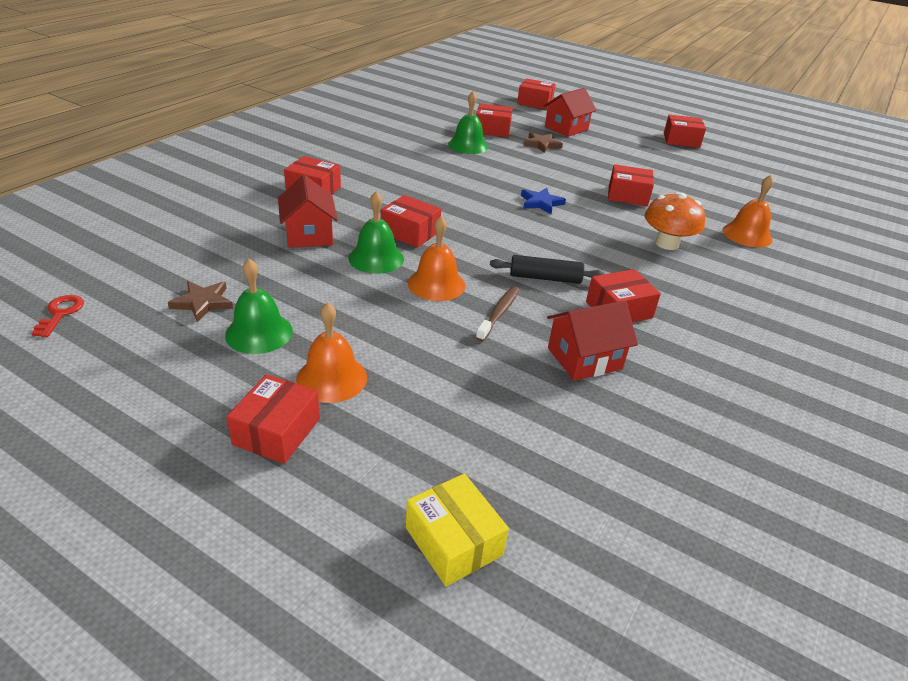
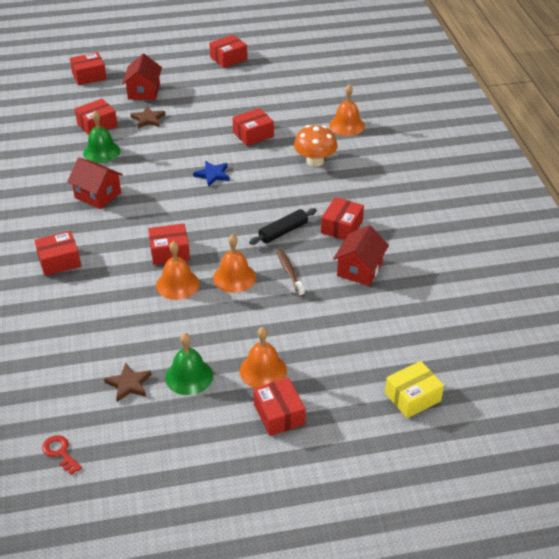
camera: 40 degrees left, 5 degrees up
red house [278,175,338,248] -> red house moved to [67,158,123,209]
green bell [348,191,404,274] -> orange bell [156,241,200,300]
yellow box [406,474,509,586] -> yellow box turned 45 degrees counterclockwise [385,361,444,418]

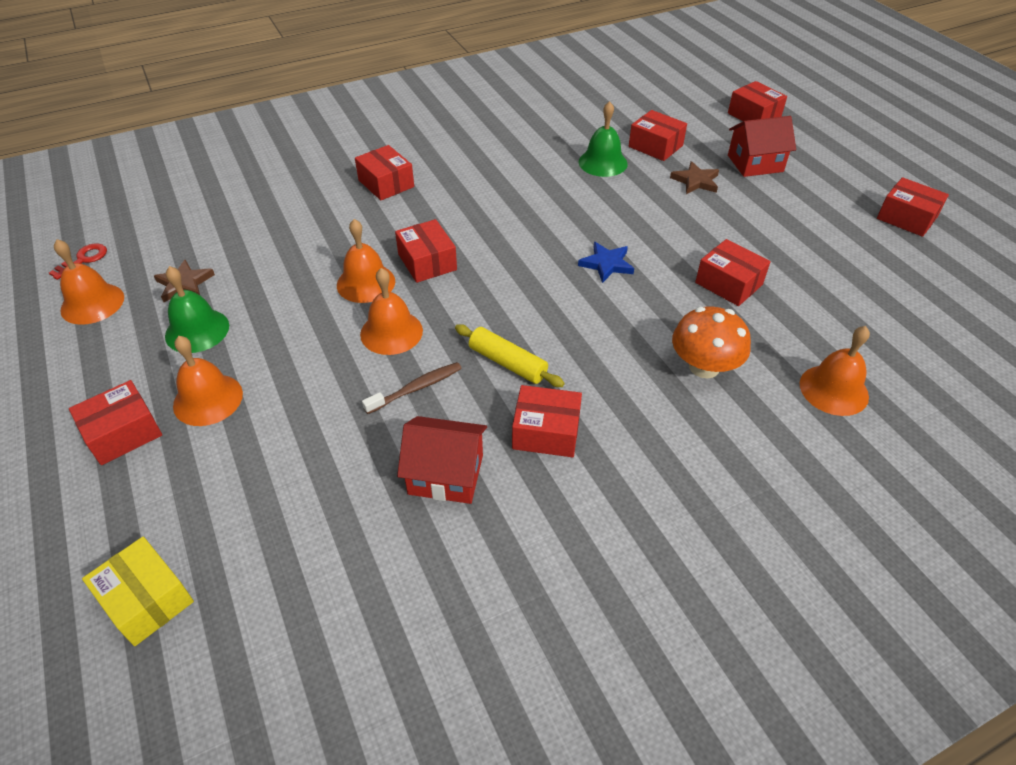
camera: 75 degrees right, 5 degrees up
red house [67,158,123,209] -> none
black rolling pin [249,208,317,245] -> yellow rolling pin [455,324,565,387]
none -> orange bell [54,239,124,325]

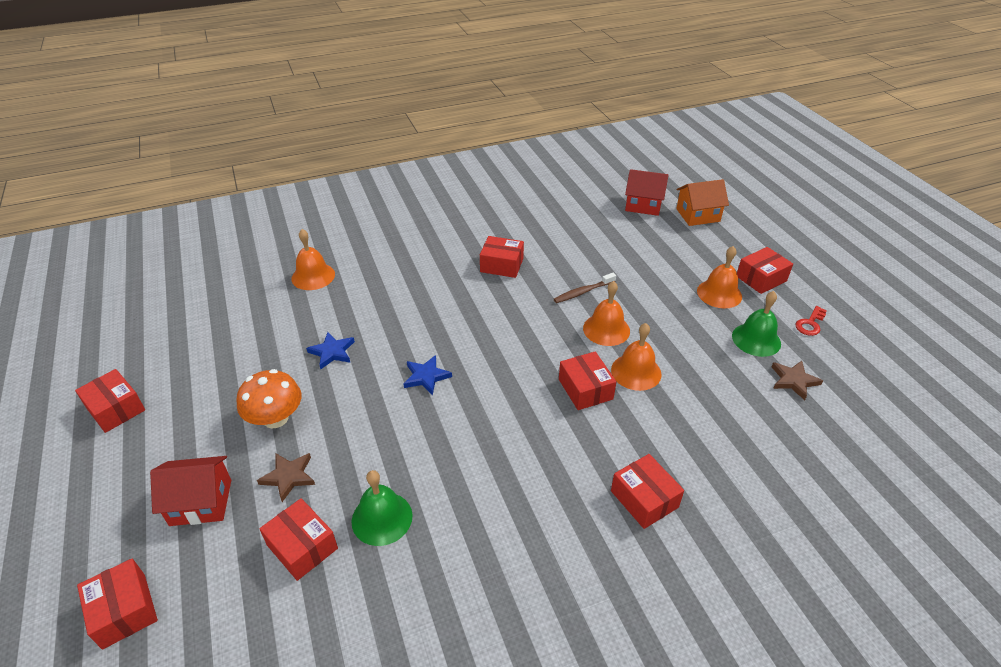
camera: 175 degrees left, 5 degrees down
red key [49,244,107,280] -> red key moved to [796,306,827,336]
orange bell [54,239,124,325] -> none
yellow box [82,537,194,646] -> orange house [676,179,729,226]
red house [397,416,487,504] -> red house moved to [625,169,668,216]
yellow rolling pin [455,324,565,387] -> none
orange mushroom [672,306,751,378] -> orange mushroom moved to [236,369,302,428]
red box [695,239,771,306] -> blue star [306,332,355,369]

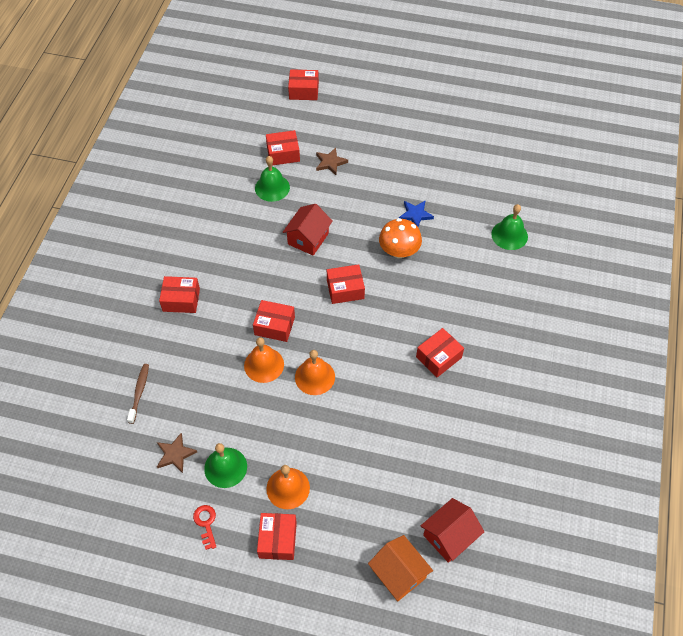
camera: 125 degrees right, 15 degrees up
red box [75,369,145,433] -> red box moved to [327,264,365,304]
red house [150,456,231,526] -> red house moved to [283,204,333,256]
orange mushroom [236,369,302,428] -> orange mushroom moved to [379,218,422,258]
orange bell [291,229,335,290] -> green bell [491,204,528,250]
blue star [404,355,452,395] -> none
brown toothbrush [554,273,616,303] -> brown toothbrush moved to [127,364,149,424]
orange house [676,179,729,226] -> orange house turned 60 degrees counterclockwise [368,535,433,601]

